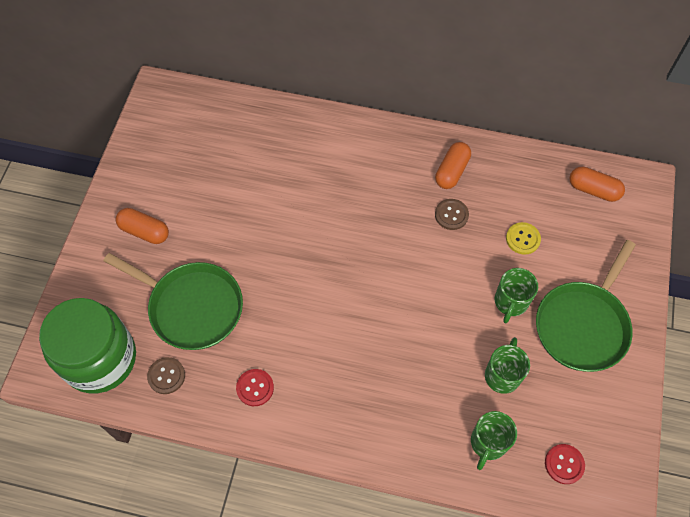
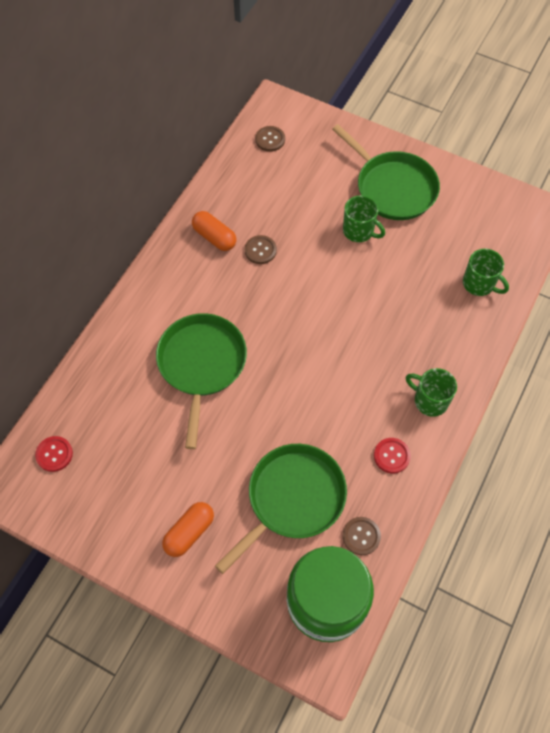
camera: 75 degrees left, 0 degrees up
green mug [485,337,530,394] -> green mug moved to [406,368,457,417]
yellow button [506,222,541,255] -> none
red button [545,444,585,484] -> red button moved to [35,436,73,472]
orange capsule [570,166,625,202] -> brown button [255,126,285,152]
none -> green pan [156,313,247,449]

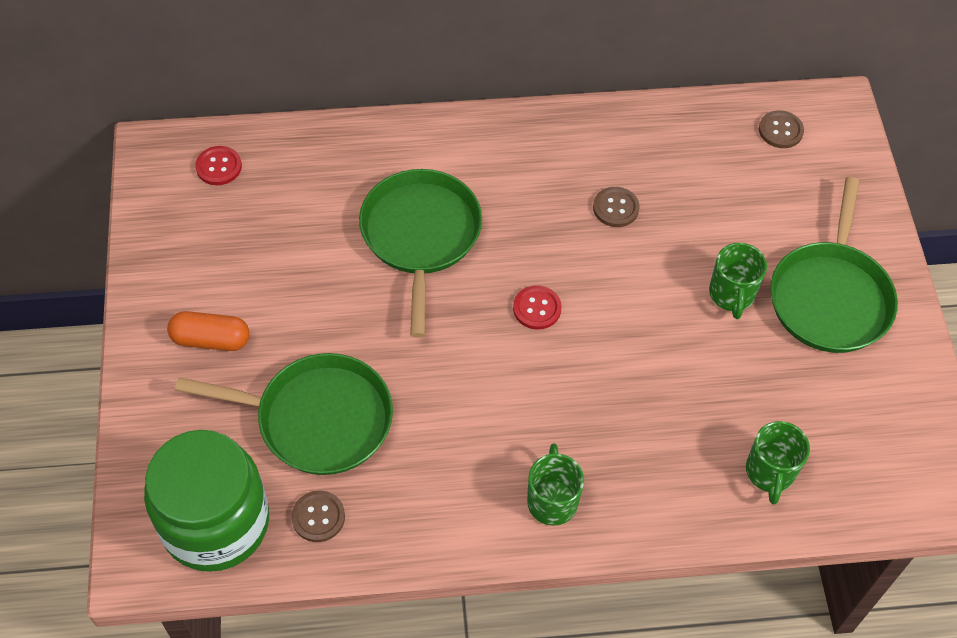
camera: 55 degrees right, 5 degrees down
green pan [156,313,247,449] -> green pan turned 60 degrees counterclockwise [359,169,482,338]
orange capsule [192,211,236,251] -> none
red button [374,438,411,473] -> red button moved to [513,285,562,330]

